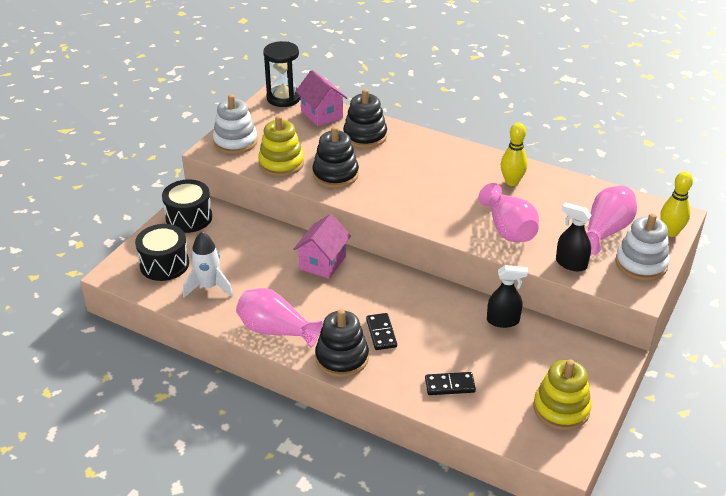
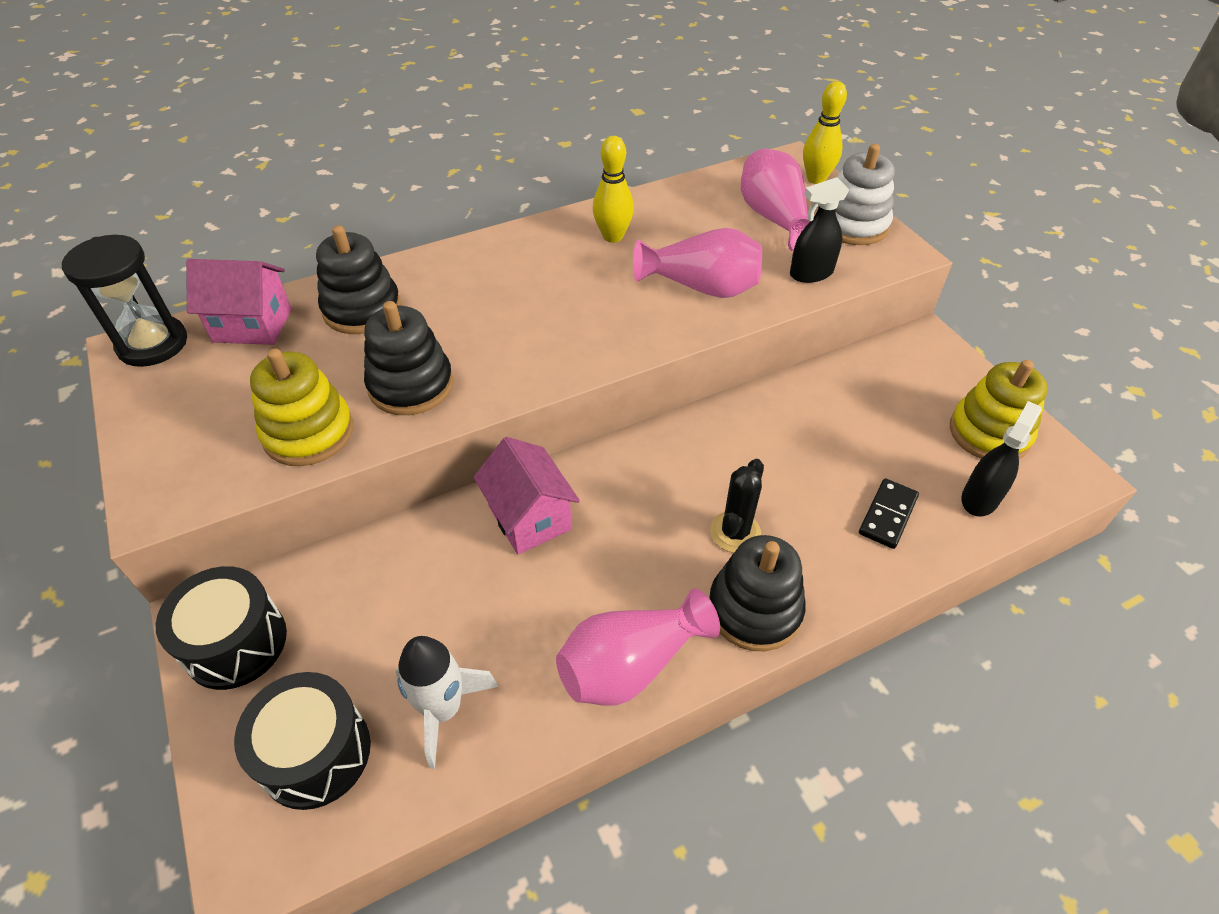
camera: 55 degrees left, 10 degrees up
white stacking toy [213,94,258,154] -> none
black domino [366,313,397,350] -> black cactus [710,459,764,553]
black spray bottle [487,265,528,328] -> black spray bottle moved to [962,401,1042,517]

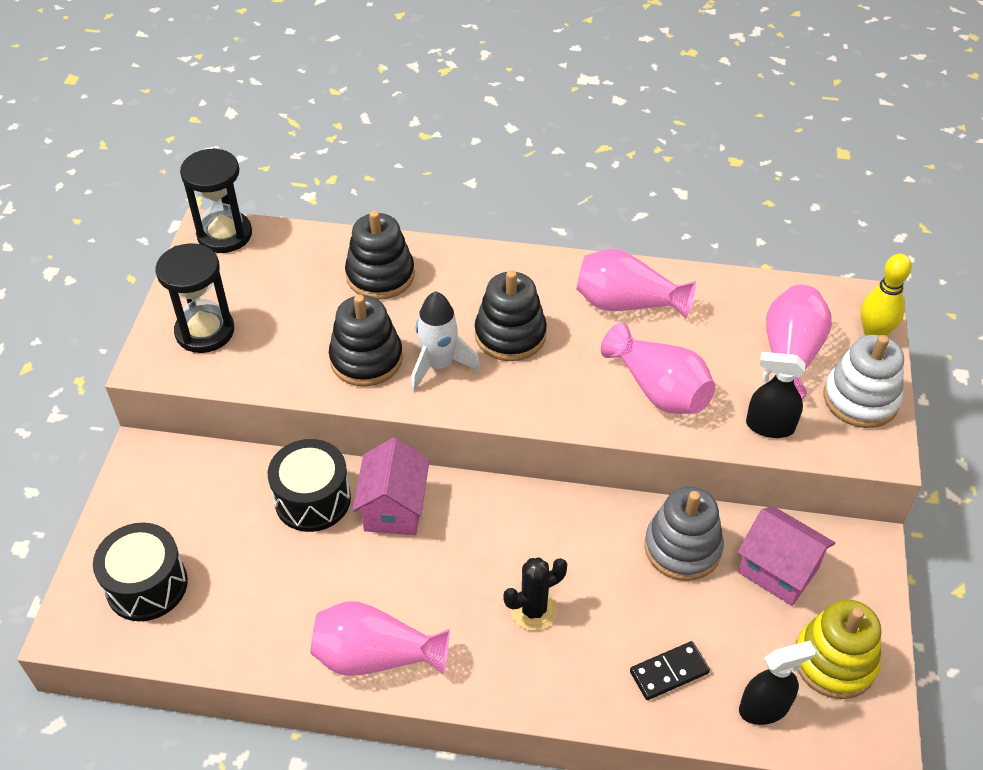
camera: 35 degrees right, 0 degrees up
black drum [156,566,287,690] -> black drum moved to [268,439,351,532]
pink house [186,259,291,345] -> pink house moved to [737,506,835,606]
yellow stacking toy [250,349,353,466] -> none
white rocket [395,636,498,769] -> white rocket moved to [411,291,481,392]
yellow bowling pin [593,136,634,243] -> pink vase [576,249,696,318]
black stacking toy [709,535,806,651] -> black stacking toy moved to [475,270,547,361]
none -> black hourglass [156,243,234,353]
none -> grey stacking toy [644,487,724,581]

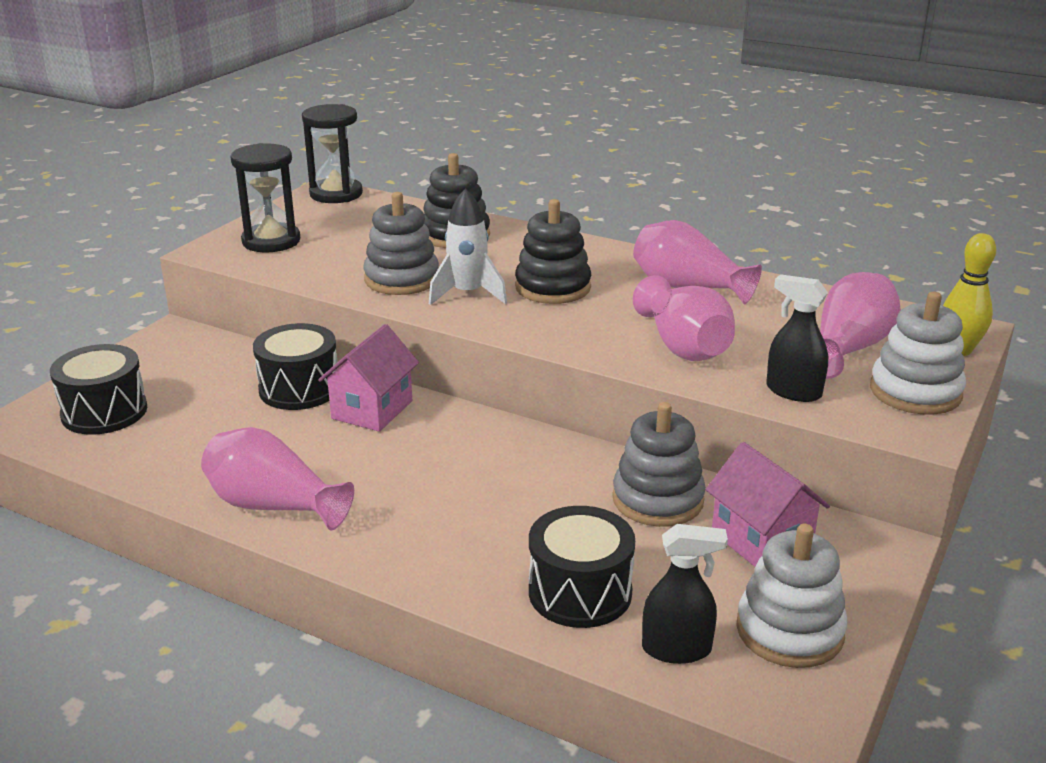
camera: 20 degrees right, 20 degrees down
black stacking toy [329,295,403,386] -> grey stacking toy [363,192,439,295]
black cactus [503,558,567,631] -> none
black domino [630,641,710,700] -> black drum [529,506,635,628]
yellow stacking toy [796,599,881,699] -> white stacking toy [736,524,847,668]

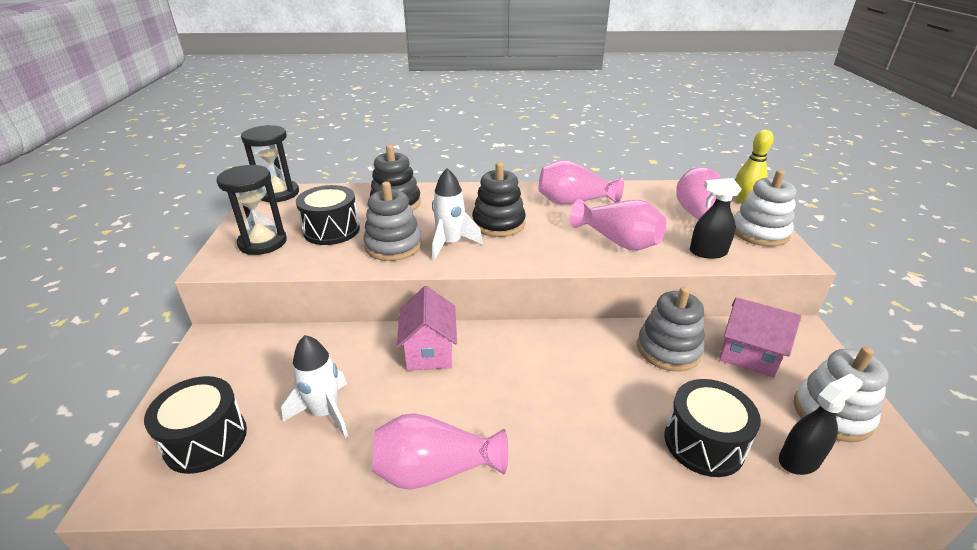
camera: 30 degrees left, 5 degrees up
black drum [253,323,337,410] -> black drum moved to [296,185,360,245]
none -> white rocket [281,335,348,438]

